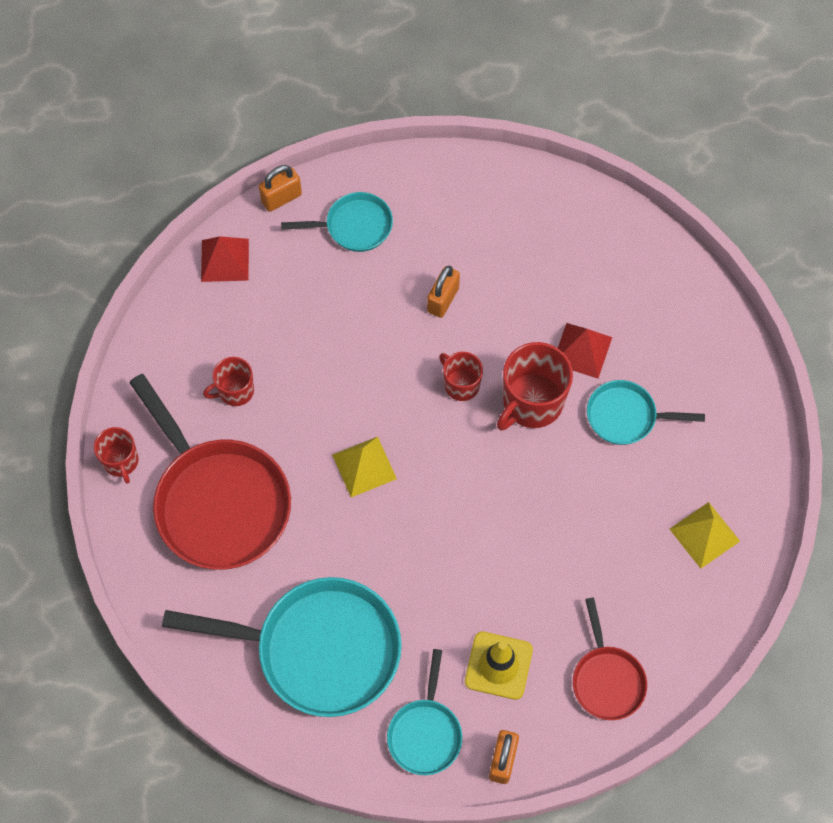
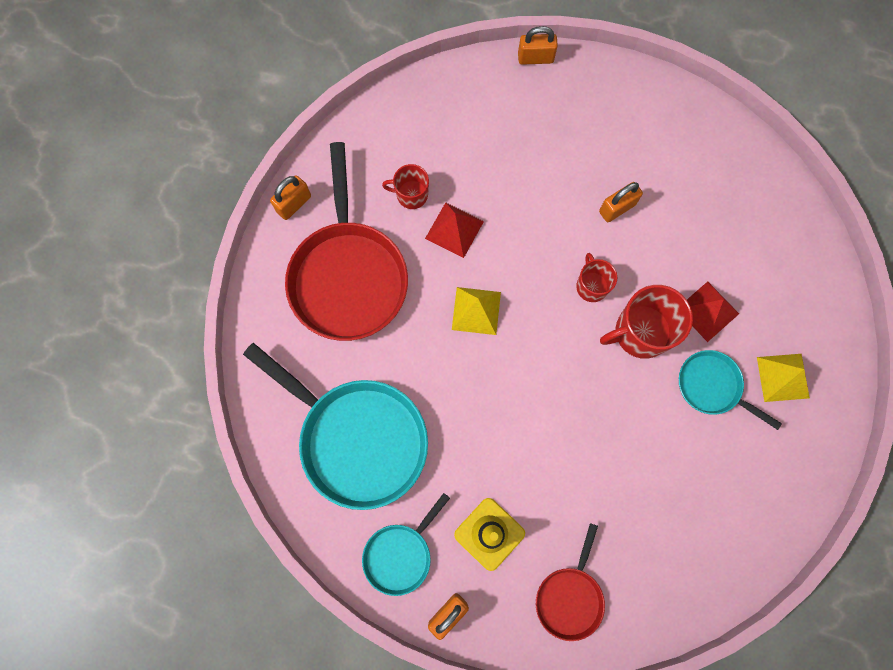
camera: 30 degrees right, 10 degrees up
red mug [94,427,139,484] -> orange padlock [270,175,311,220]
red pyramid [201,236,249,282] -> red pyramid moved to [425,202,484,258]
turquoise pan [281,192,393,252] -> none
yellow pyramid [670,502,740,569] -> yellow pyramid moved to [757,354,810,402]

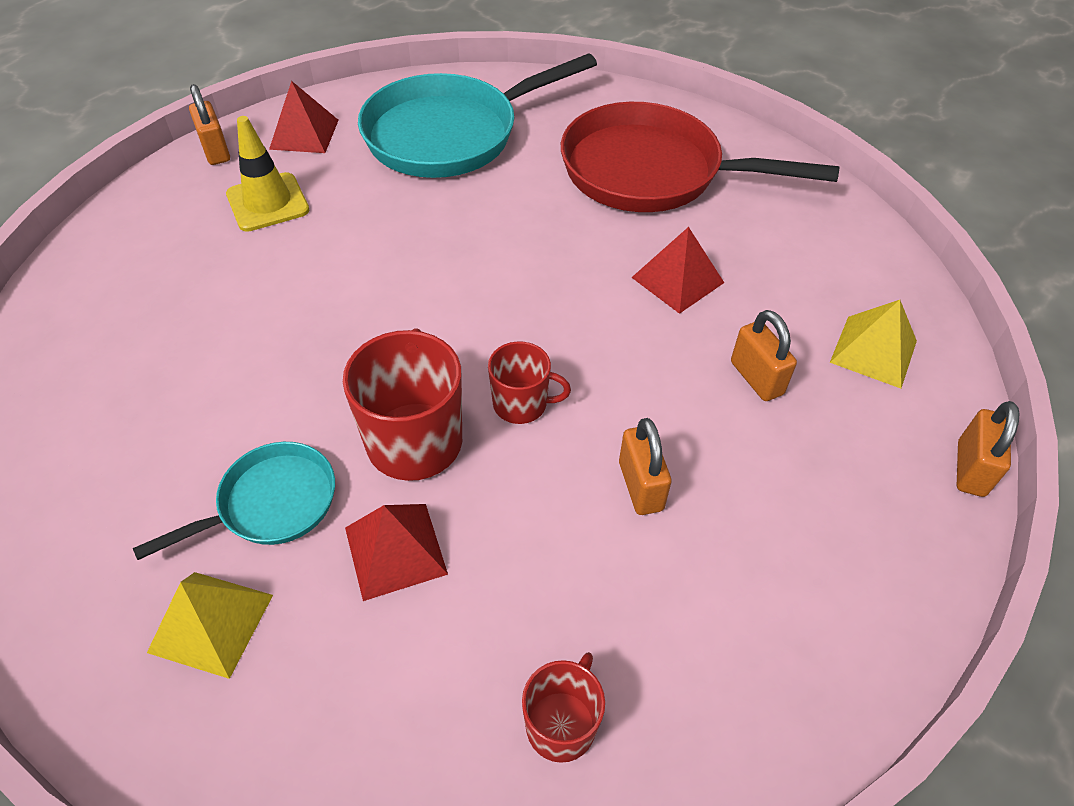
camera: 110 degrees right, 25 degrees down
orange padlock [270,175,311,220] -> orange padlock moved to [731,310,797,401]
turquoise pan [362,493,450,596] -> red pyramid [269,81,339,153]
red mug [382,164,429,209] -> red mug moved to [522,652,605,763]
yellow pyramid [452,287,501,335] -> yellow pyramid moved to [830,300,917,389]
red pan [536,523,605,641] -> none

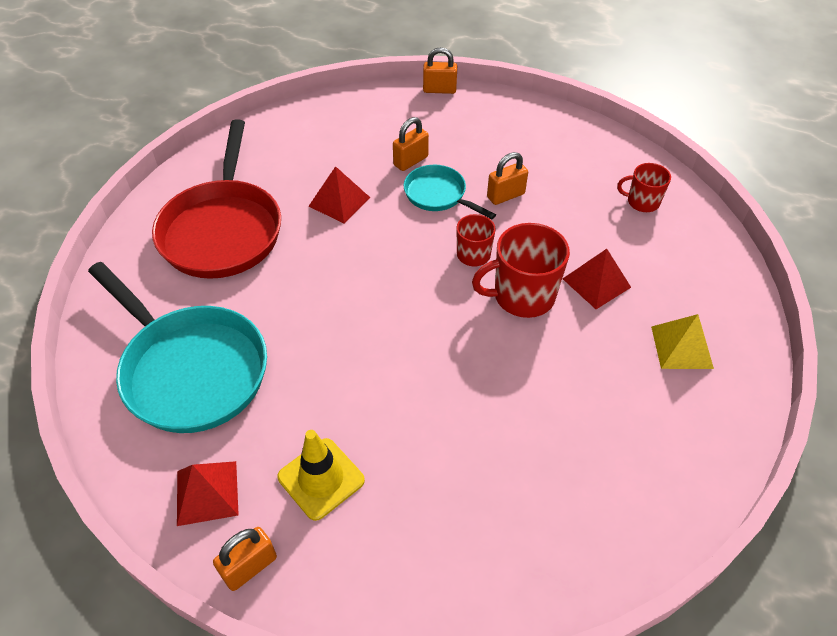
camera: 105 degrees left, 0 degrees up
turquoise pan [133,442,335,560] -> turquoise pan moved to [404,165,496,219]
yellow pyramid [830,300,917,389] -> none

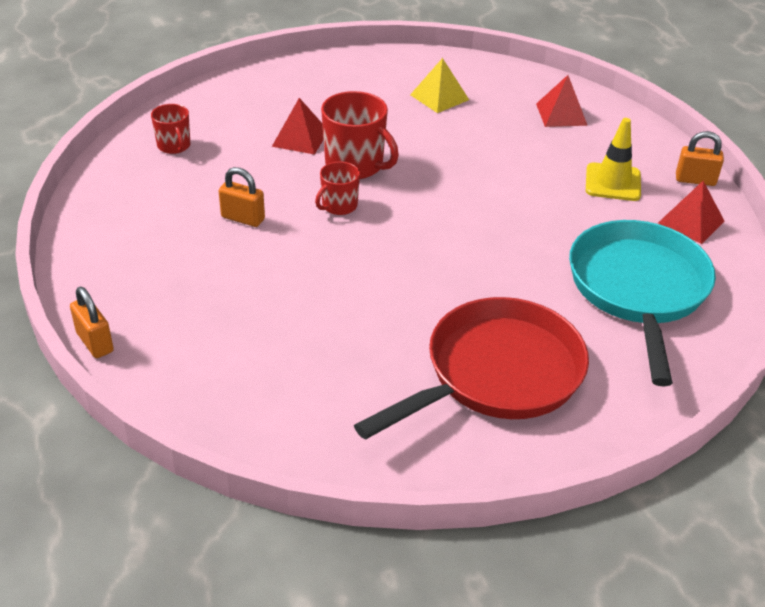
camera: 130 degrees left, 10 degrees down
red pyramid [309,166,370,223] -> red pyramid moved to [536,75,588,127]
orange padlock [393,117,429,171] -> none
turquoise pan [404,165,496,219] -> none
yellow pyramid [651,314,714,369] -> yellow pyramid moved to [410,58,469,113]

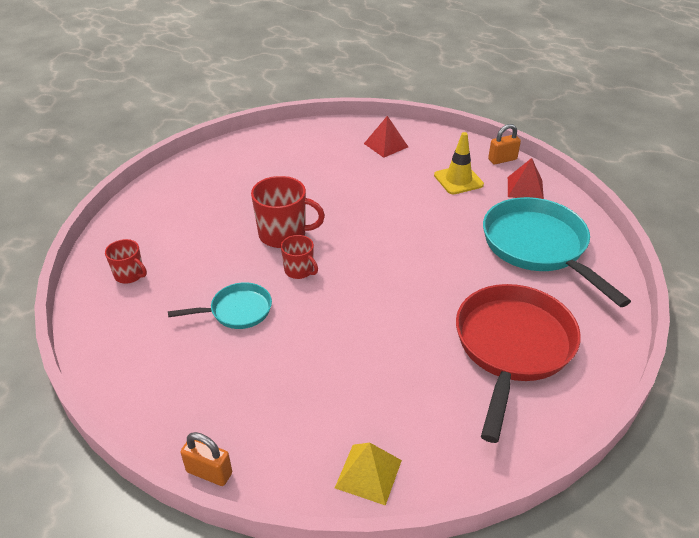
camera: 30 degrees left, 0 degrees up
orange padlock [219,167,265,227] -> turquoise pan [168,282,272,329]
red pyramid [272,98,324,155] -> none
red mug [315,162,360,215] -> red mug turned 60 degrees counterclockwise [281,235,318,279]
yellow pyramid [410,58,469,113] -> yellow pyramid moved to [335,443,402,506]

